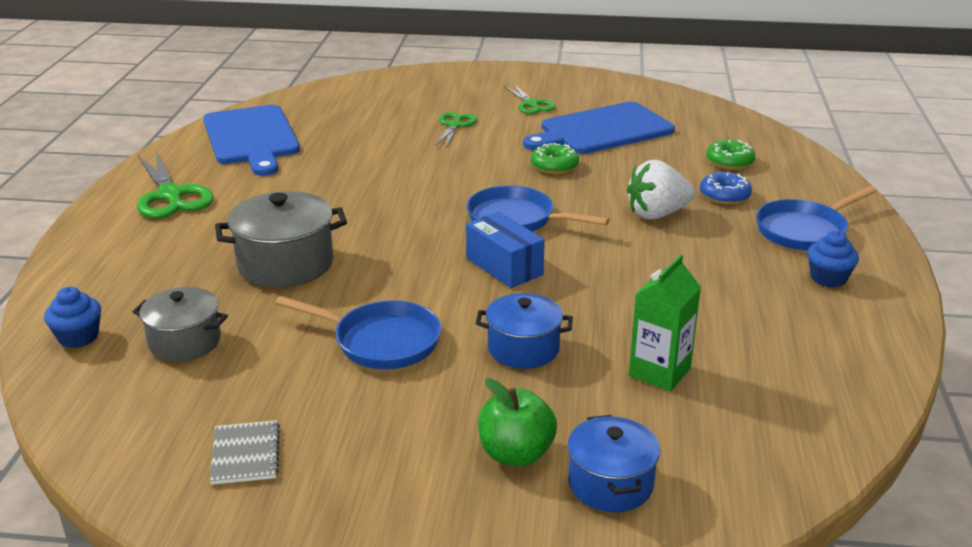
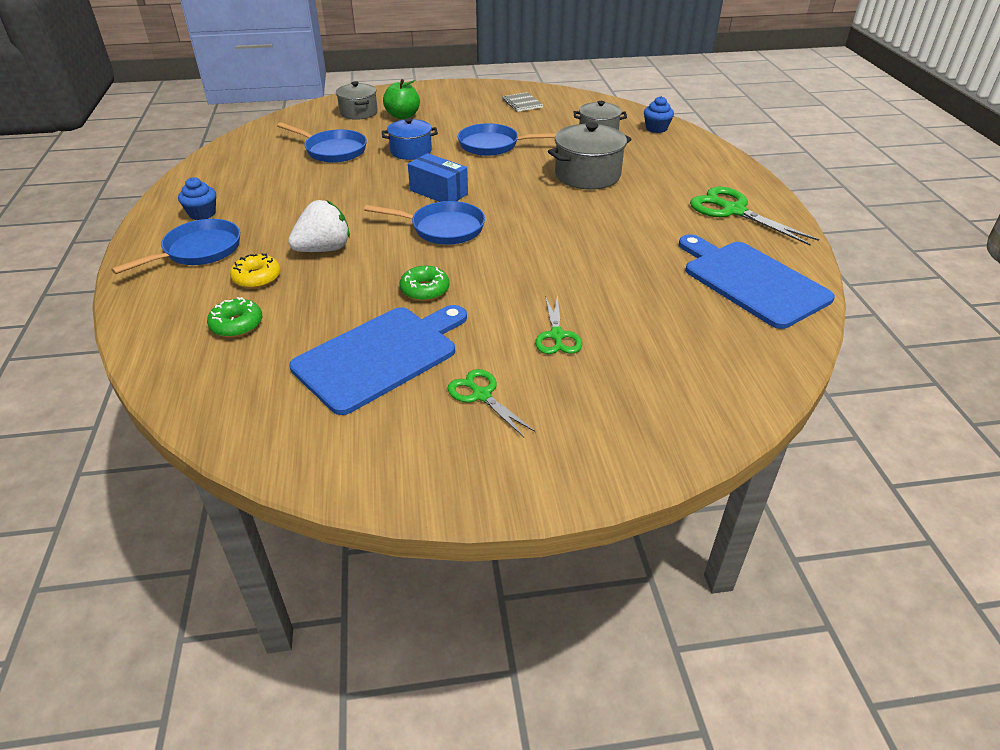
camera: 165 degrees right, 10 degrees up
blue pot [567,415,660,512] -> grey pot [336,81,378,120]
green carton [629,254,701,391] -> blue pan [277,122,367,163]
blue donut [700,172,752,204] -> yellow donut [230,253,281,289]

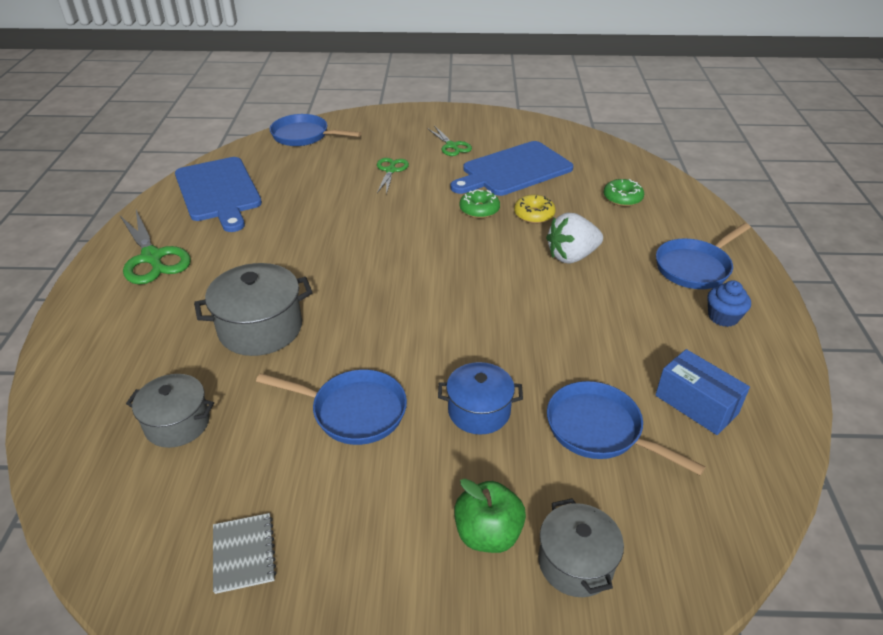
camera: 170 degrees left, 0 degrees up
yellow donut [230,253,281,289] -> yellow donut moved to [514,195,556,224]
blue pan [364,201,485,245] -> blue pan moved to [270,114,361,146]
blue box [408,153,468,202] -> blue box moved to [655,349,750,435]
blue cupcake [644,96,674,133] -> none

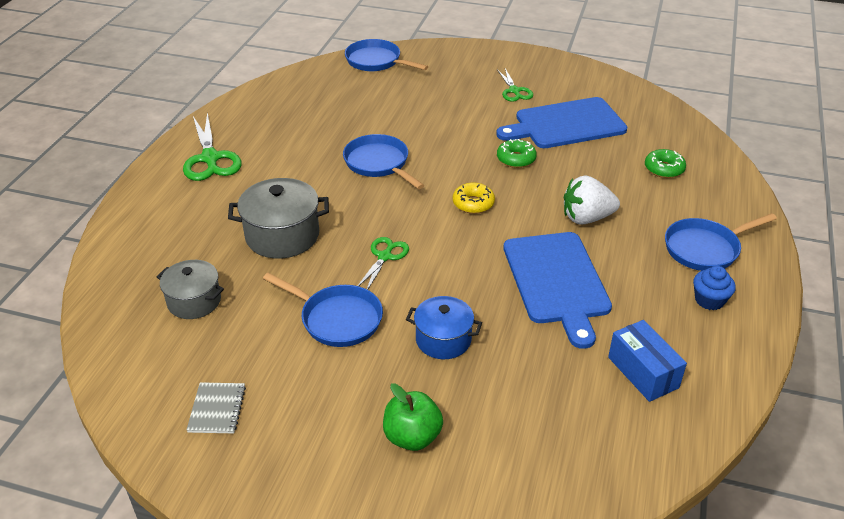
camera: 15 degrees right, 0 degrees up
blue cutting board [175,157,262,232] -> blue cutting board moved to [503,232,612,349]
green scissors [377,158,409,194] -> green scissors moved to [358,237,409,290]
yellow donut [514,195,556,224] -> yellow donut moved to [453,182,495,214]
grey pot [538,498,624,597] -> none
blue pan [547,381,706,476] -> blue pan moved to [343,134,424,189]

